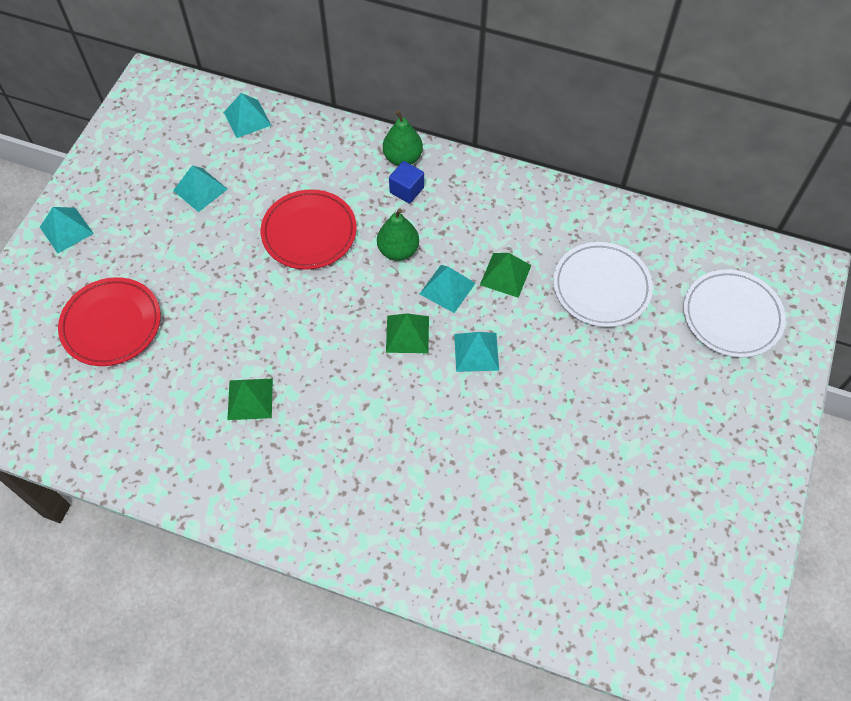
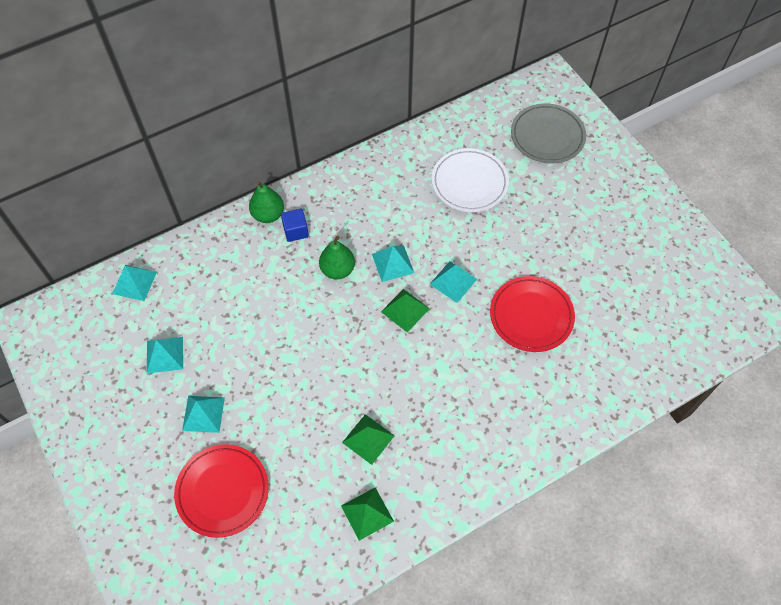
camera: 50 degrees left, 0 degrees up
turquoise pyramid [40,207,94,253] -> turquoise pyramid moved to [182,396,225,433]
red plate [261,189,357,270] -> red plate moved to [490,276,575,352]
green pyramid [480,253,531,298] -> green pyramid moved to [341,487,394,541]
white plate [683,270,786,358] -> grey plate [511,103,586,164]

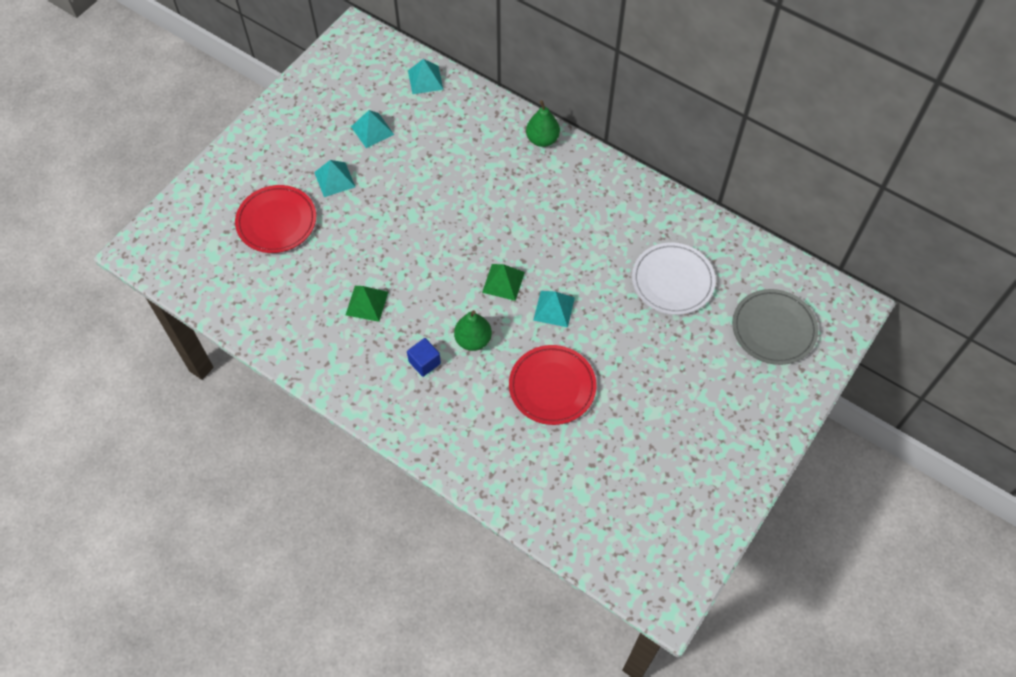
camera: 65 degrees right, 0 degrees up
blue cube [281,209,309,242] -> blue cube moved to [407,338,441,377]
green pear [319,236,355,279] -> green pear moved to [454,310,492,351]
green pyramid [341,487,394,541] -> none
turquoise pyramid [372,245,414,282] -> none

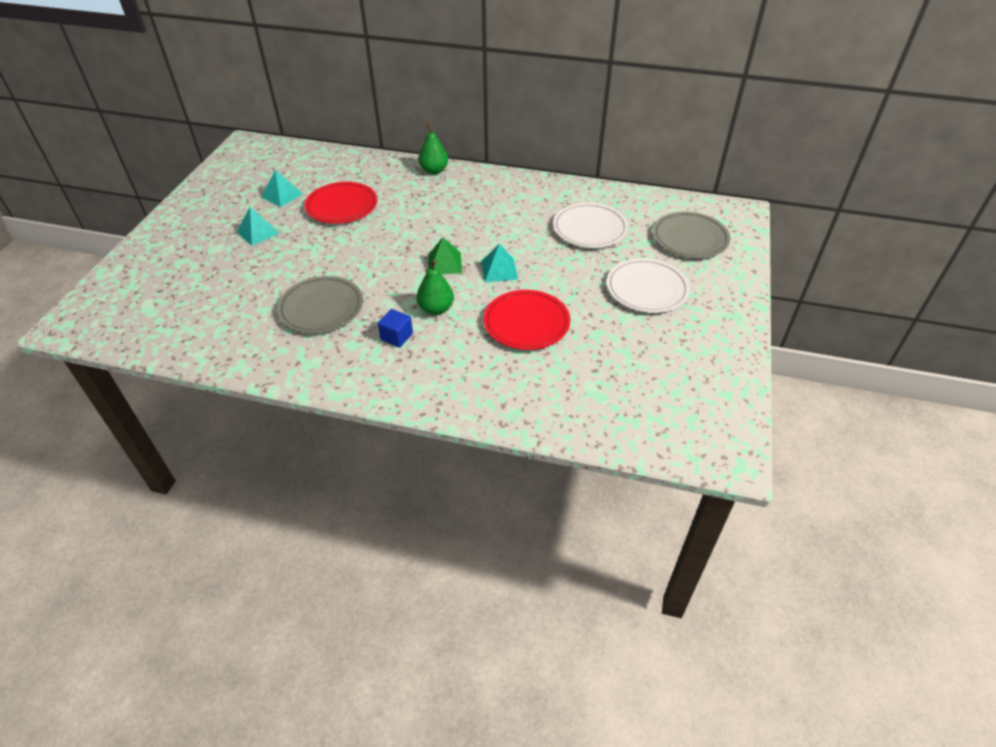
camera: 20 degrees left, 15 degrees down
red plate [235,185,316,253] -> red plate moved to [305,182,377,224]
green pyramid [346,286,388,322] -> grey plate [277,276,363,333]
turquoise pyramid [408,59,443,94] -> none
none -> white plate [606,258,690,313]

